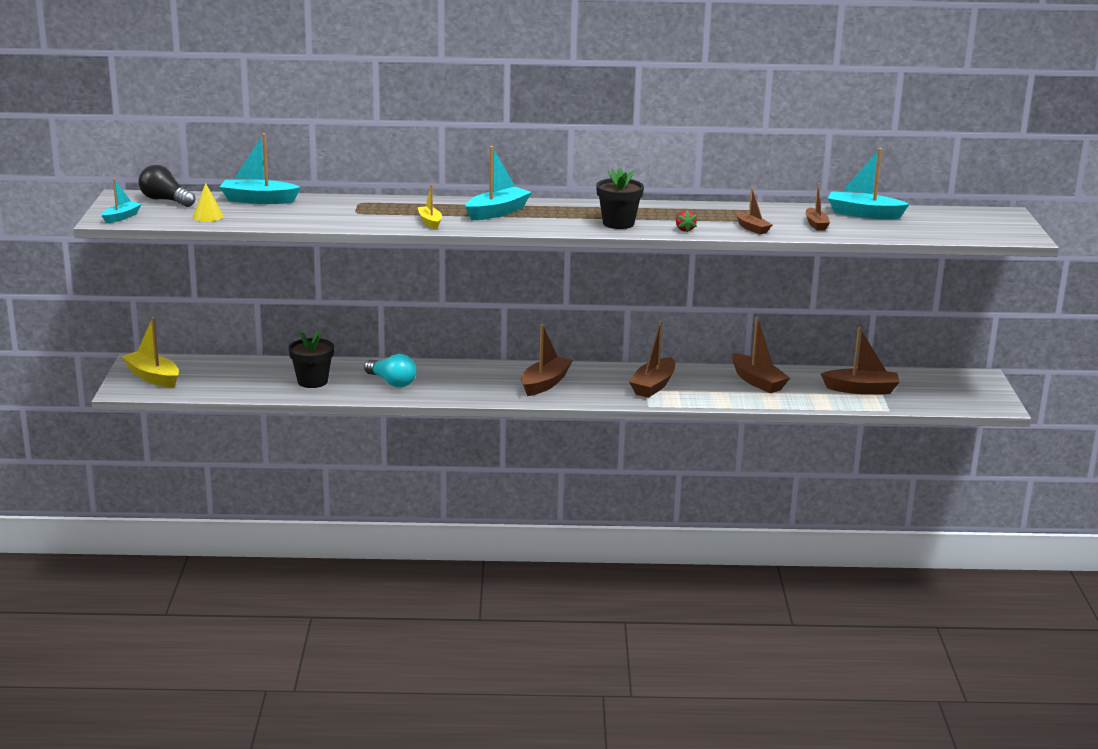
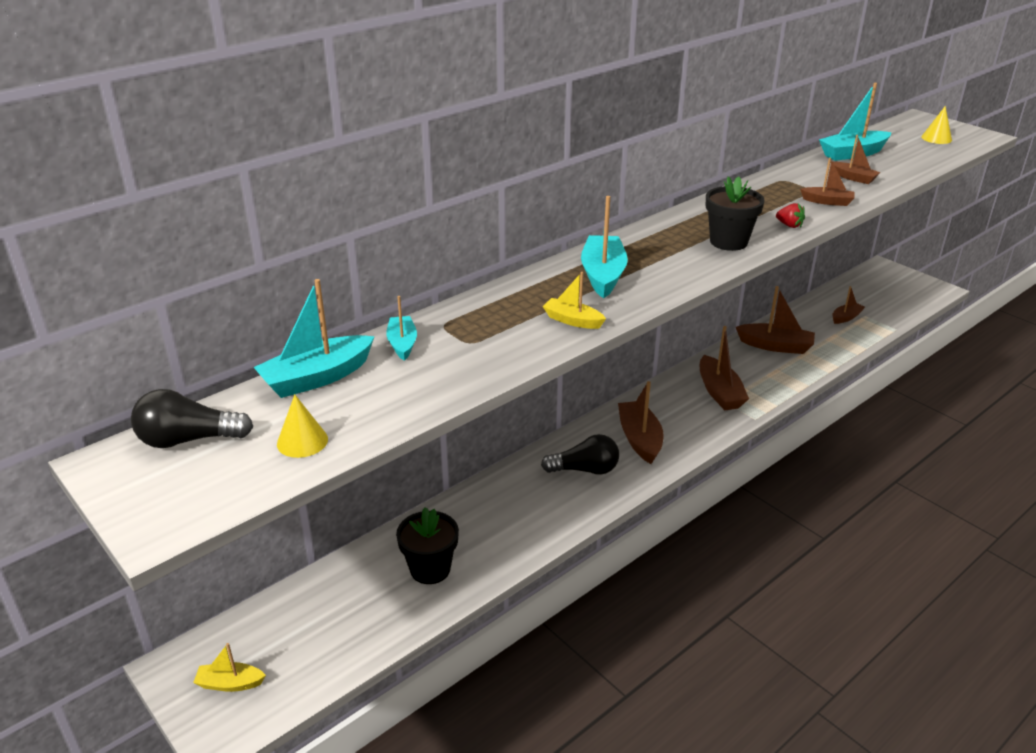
camera: 40 degrees left, 10 degrees up
turquoise boat [101,179,142,223] -> turquoise boat moved to [386,296,417,361]
yellow boat [122,317,179,388] -> yellow boat [193,643,266,692], size x0.59
turquoise light bulb [364,354,417,388] -> none
brown boat [821,327,900,394] -> brown boat [832,286,865,324], size x0.59
none -> black light bulb [541,434,619,475]
none -> yellow cone [921,106,952,144]

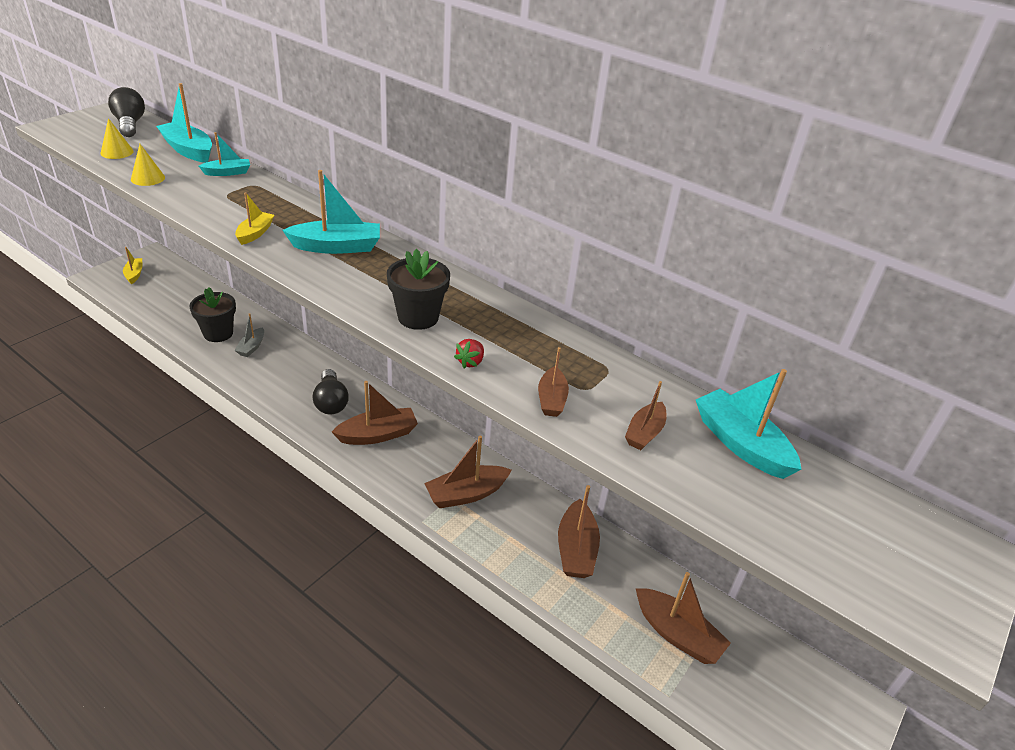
camera: 75 degrees right, 5 degrees up
brown boat [832,286,865,324] -> brown boat [635,572,731,664], size x1.71
yellow cone [921,106,952,144] -> yellow cone moved to [131,144,165,186]
none -> grey boat [234,313,264,357]

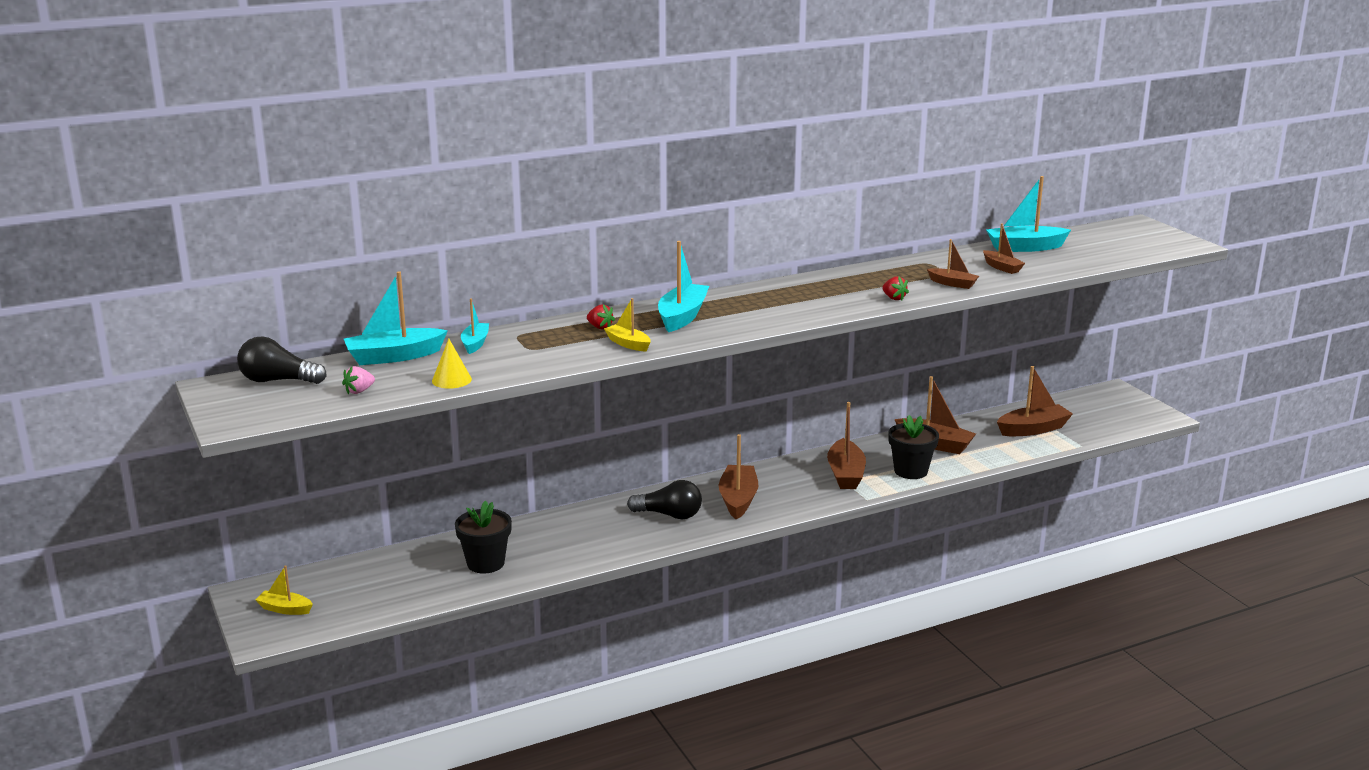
camera: 60 degrees left, 15 degrees down
yellow cone [100,118,134,159] -> pink strawberry [342,366,375,394]
grey boat [234,313,264,357] -> none
black flower pot [387,249,450,330] -> black flower pot moved to [888,415,939,479]
none -> red strawberry [587,304,615,330]

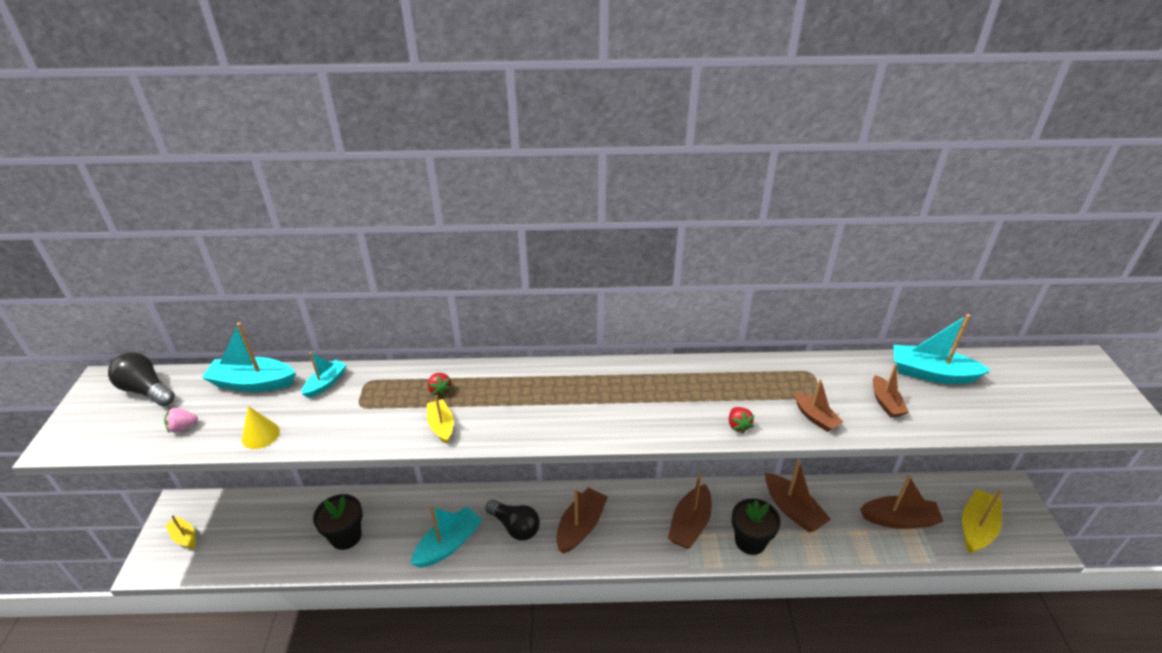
camera: 25 degrees right, 15 degrees up
turquoise boat [658,241,709,332] -> turquoise boat moved to [411,506,482,568]
none -> yellow boat [962,489,1002,554]

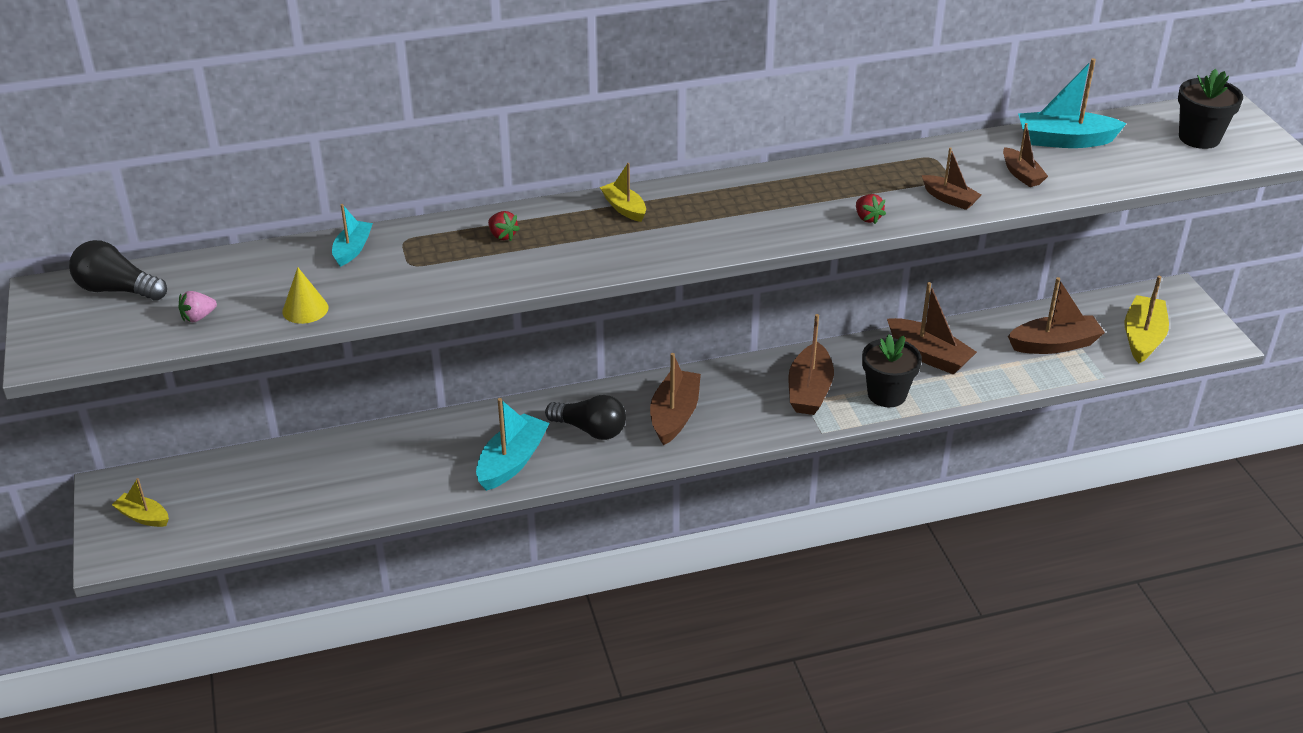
camera: 15 degrees left, 0 degrees up
turquoise boat [201,322,296,392] -> none
black flower pot [313,494,363,550] -> black flower pot moved to [1178,69,1243,149]
yellow boat [427,395,454,444] -> yellow boat moved to [600,163,646,222]

